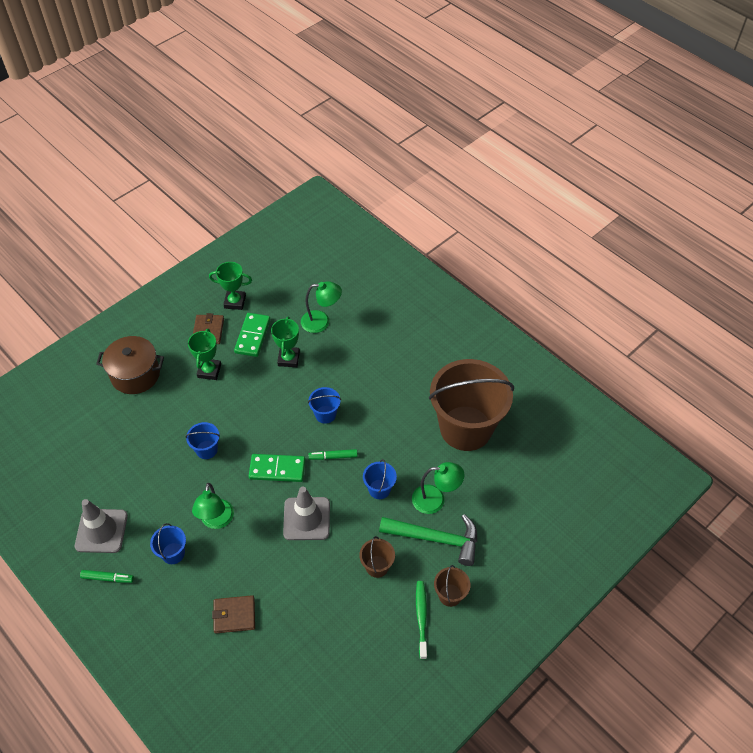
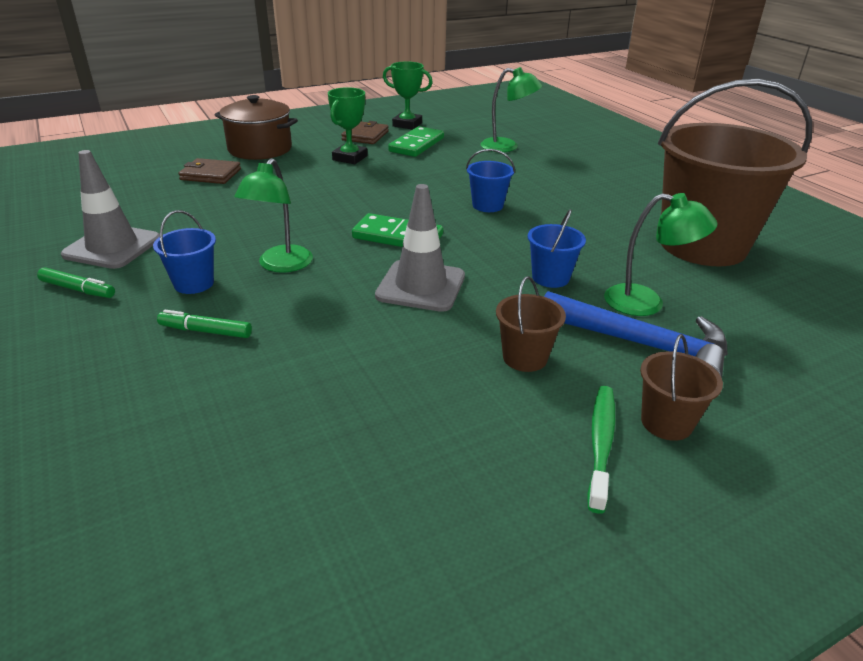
camera: 15 degrees right, 20 degrees down
blue bucket [185,422,220,459] -> none
brown wallet [212,595,255,633] -> brown wallet moved to [178,158,241,184]
green trophy [271,316,300,367] -> none
green marker [309,449,358,460] -> green marker moved to [157,310,252,338]
green hammer [379,514,477,566] -> blue hammer [544,291,728,378]

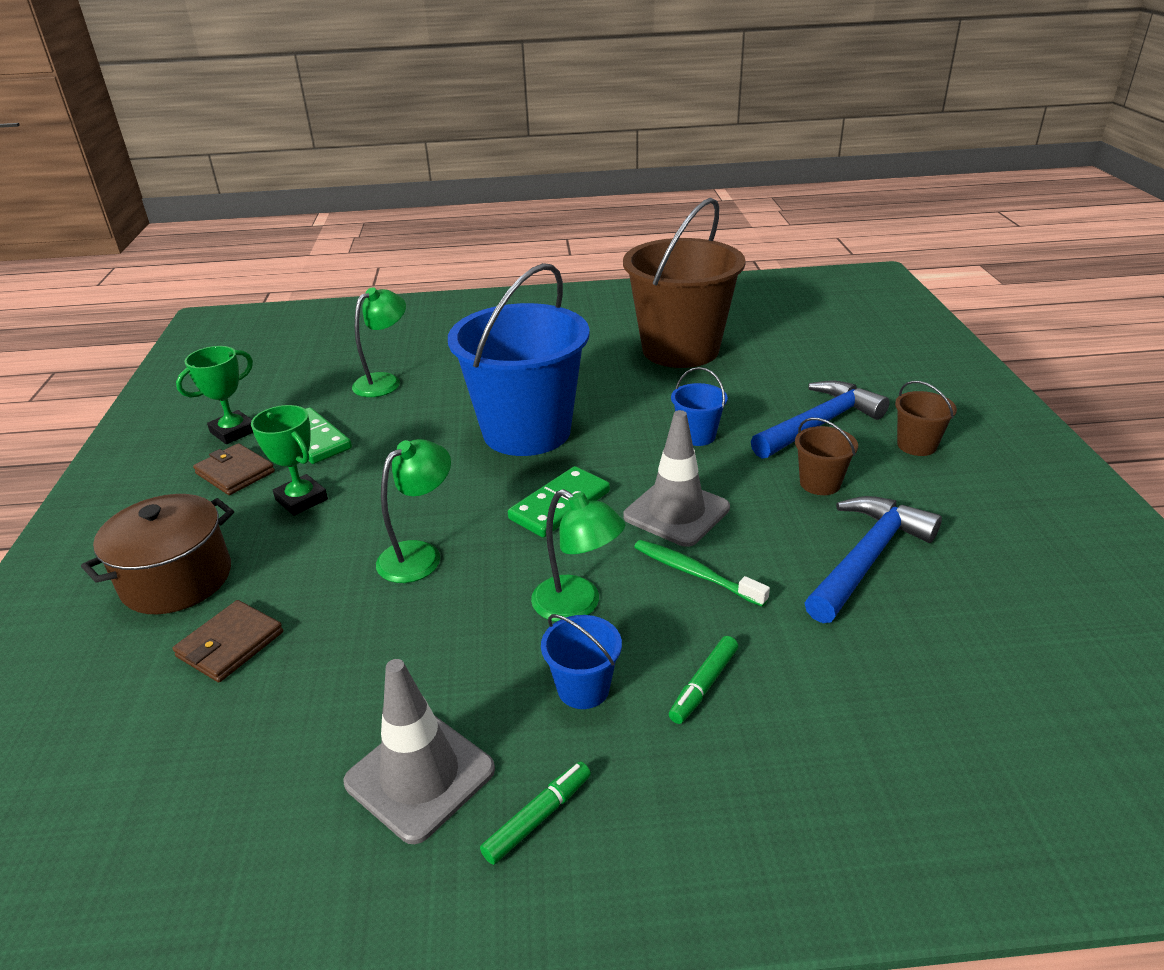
camera: 65 degrees left, 0 degrees up
blue bucket [466,149,515,212] -> blue bucket [448,263,590,456], size x2.47
green toothbrush [587,386,615,514] -> green toothbrush moved to [634,540,770,607]
green lamp [604,193,718,316] -> green lamp moved to [376,439,451,583]
none -> blue hammer [805,496,942,623]

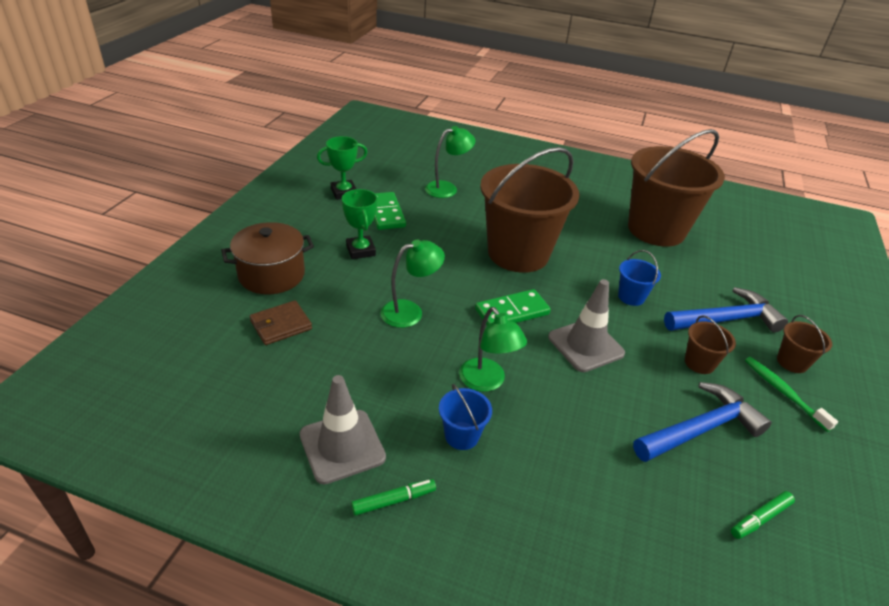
camera: 20 degrees right, 5 degrees up
brown wallet [193,443,275,495] -> none
blue bucket [448,263,590,456] -> brown bucket [480,147,580,273]
green toothbrush [634,540,770,607] -> green toothbrush moved to [745,357,838,432]
green marker [669,636,738,724] -> green marker moved to [731,491,795,539]

